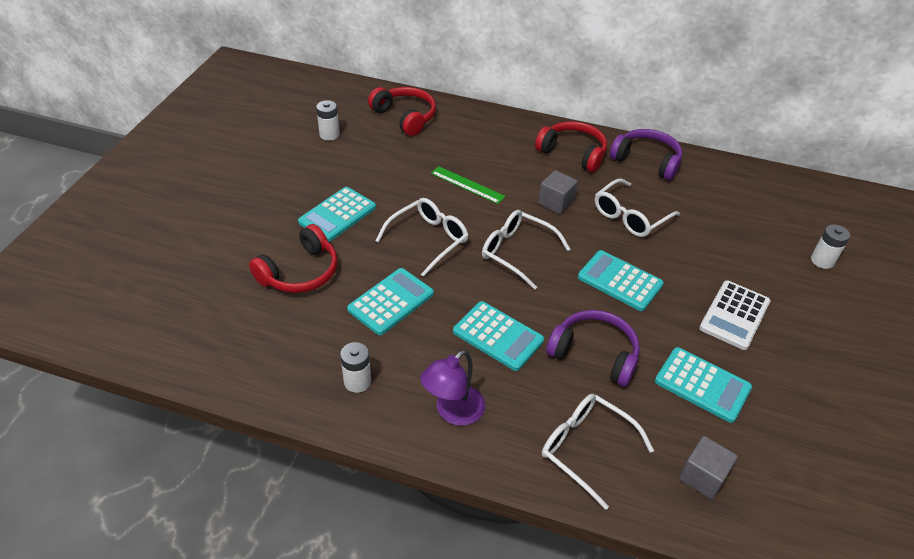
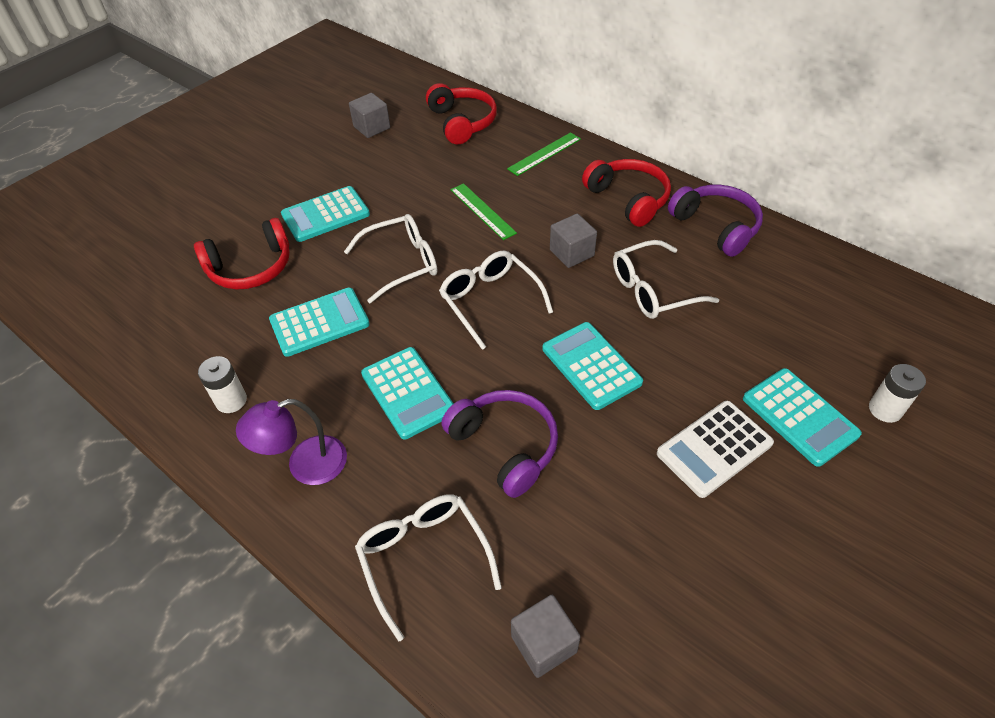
camera: 25 degrees right, 5 degrees up
white battery [316,100,340,141] -> grey cube [349,93,390,138]
turquoise calculator [655,347,752,423] -> turquoise calculator moved to [743,368,862,467]
none -> green ruler [507,132,581,176]

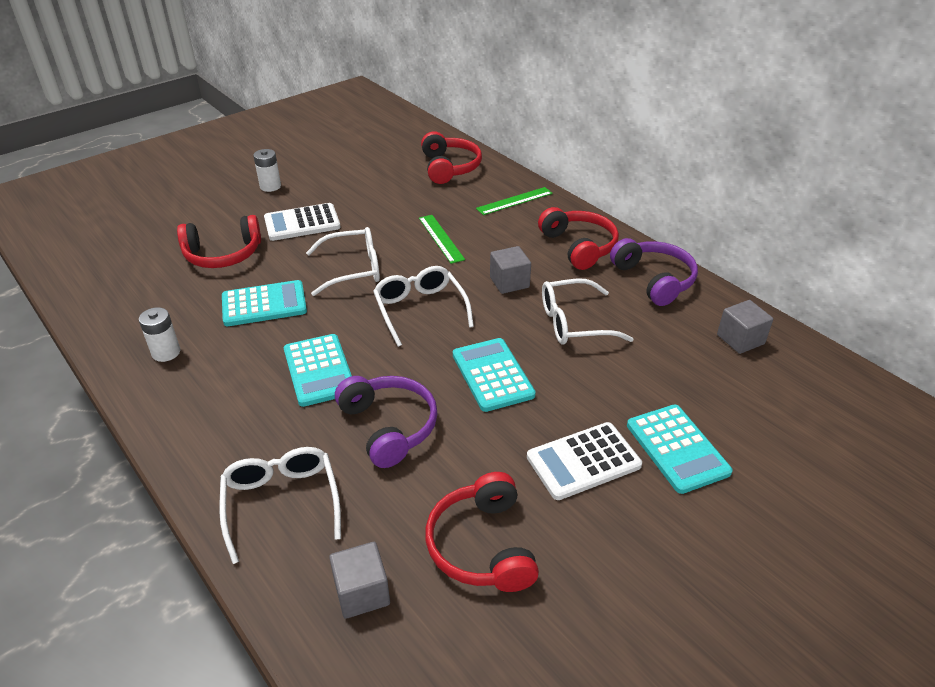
camera: 10 degrees right, 10 degrees down
purple lamp [236,399,347,485] -> none
turquoise calculator [281,186,370,242] -> white calculator [264,203,341,241]
grey cube [349,93,390,138] -> grey cube moved to [717,300,773,354]
white battery [869,364,926,423] -> white battery moved to [253,149,281,192]
none -> red headphones [425,472,539,592]

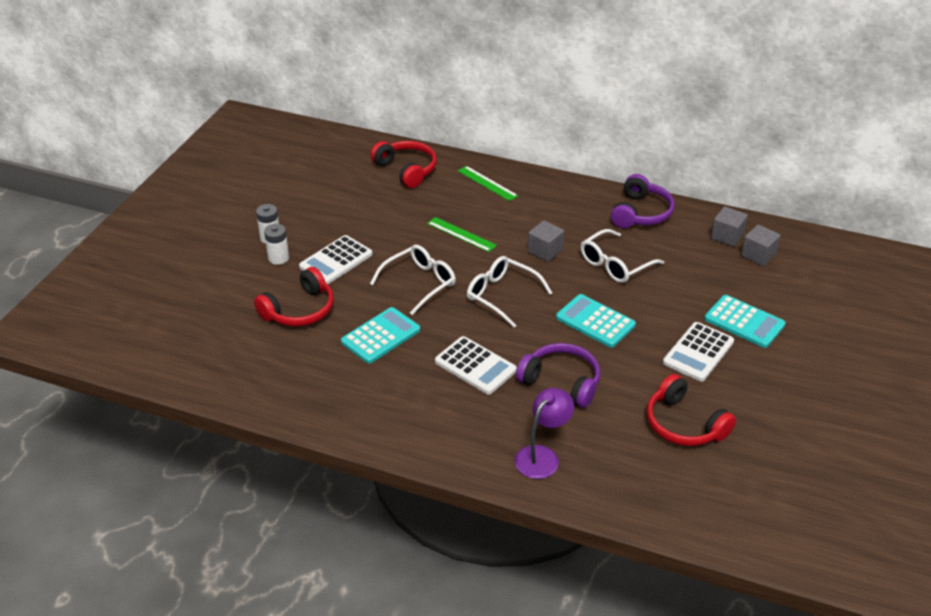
camera: 30 degrees left, 0 degrees up
white battery [139,307,180,362] -> white battery moved to [264,224,289,265]
white glasses [219,447,341,564] -> purple lamp [514,388,574,479]
turquoise calculator [284,334,352,407] -> white calculator [435,336,517,394]
grey cube [329,542,390,619] -> grey cube moved to [741,225,781,266]
green ruler [476,187,553,215] -> green ruler turned 75 degrees counterclockwise [458,166,518,201]
red headphones [538,207,619,270] -> none
purple headphones [610,238,698,306] -> purple headphones turned 75 degrees clockwise [611,174,675,228]

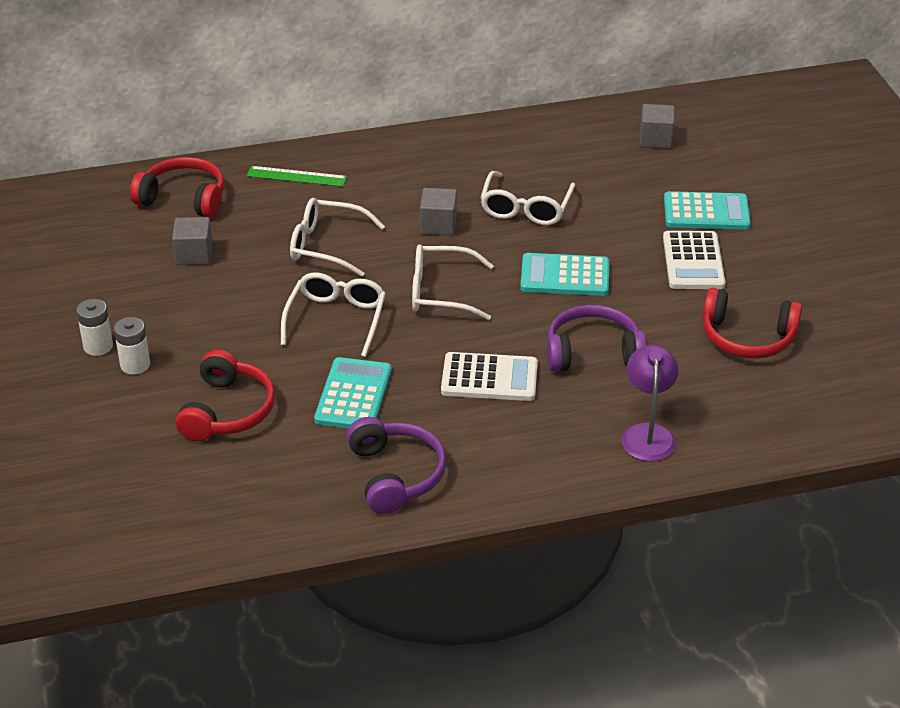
camera: 35 degrees left, 0 degrees up
white calculator [299,235,373,284] -> none
green ruler [427,217,497,252] -> white glasses [290,198,385,277]
purple headphones [611,174,675,228] -> purple headphones moved to [347,417,446,514]
grey cube [711,206,748,247] -> grey cube moved to [172,217,213,265]

